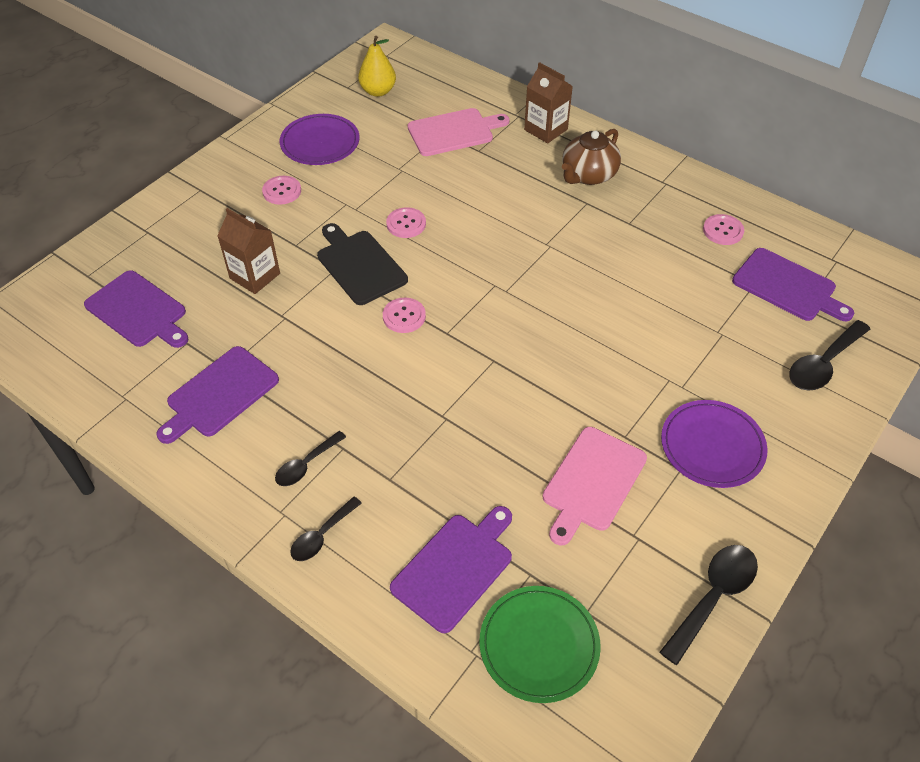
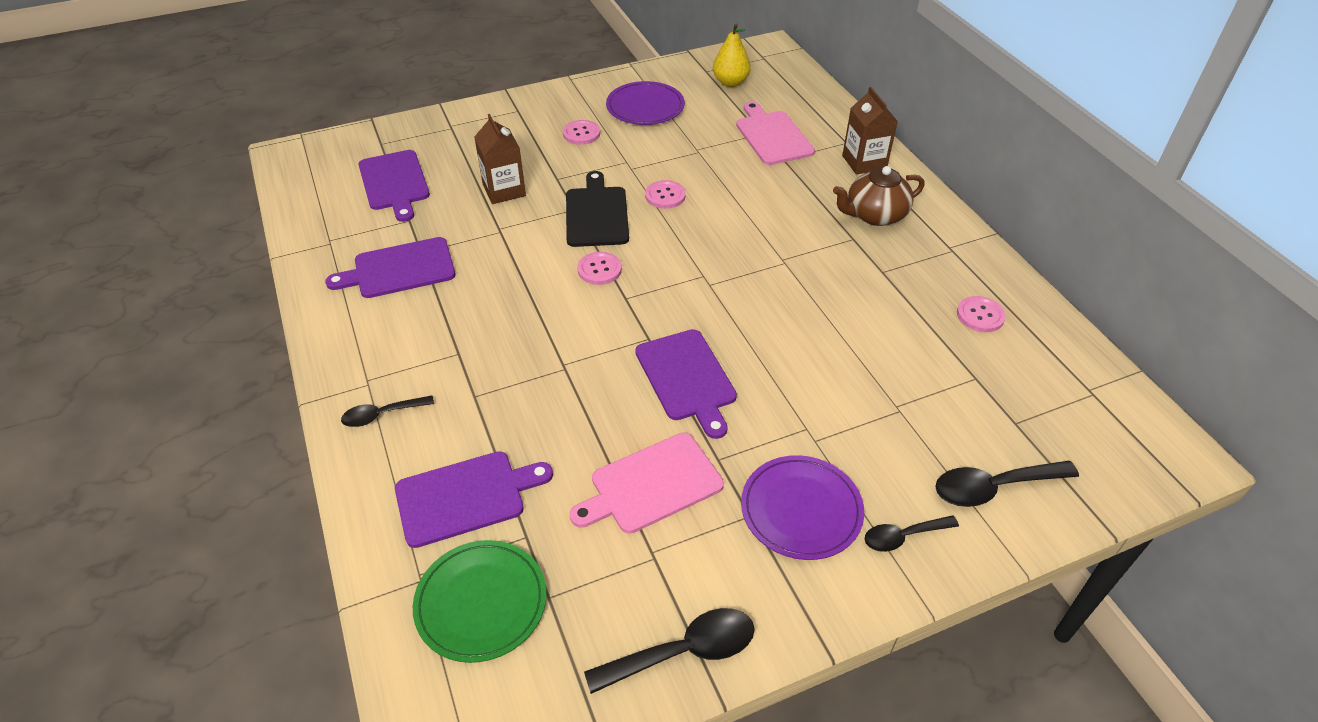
camera: 30 degrees right, 5 degrees down
black spoon [275,431,346,486] -> black spoon moved to [864,515,959,552]
pink cutting board [408,108,509,156] -> pink cutting board turned 120 degrees counterclockwise [736,101,815,165]
purple cutting board [732,248,854,321] -> purple cutting board moved to [635,329,737,439]

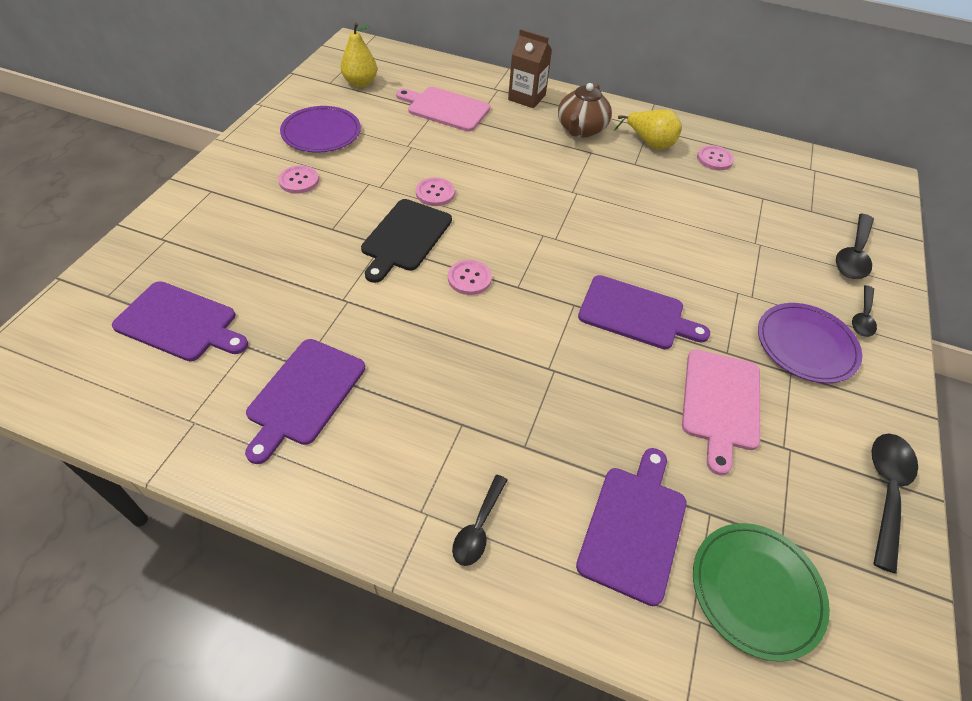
camera: 50 degrees left, 5 degrees up
brown carton [474,114,526,204] -> none
black cutting board [566,171,629,247] -> black cutting board turned 105 degrees counterclockwise [361,199,452,283]
none -> yellow pear [614,110,682,150]

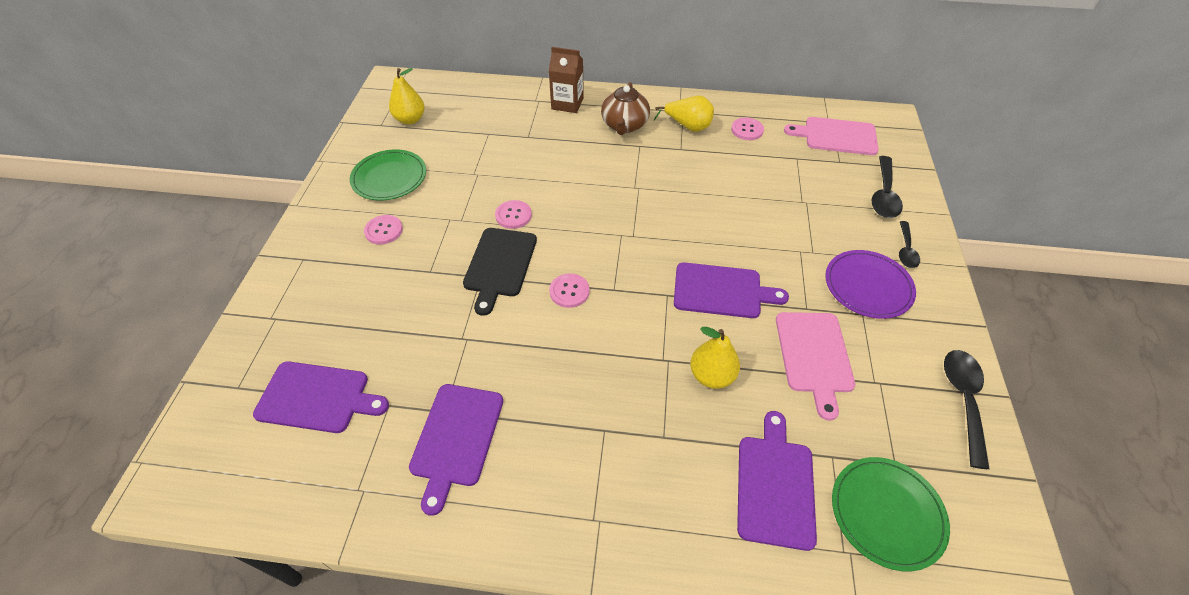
camera: 10 degrees left, 0 degrees up
purple plate [280,106,361,153] -> green plate [350,149,426,201]
pink cutting board [396,87,490,132] -> pink cutting board moved to [784,117,879,155]
black spoon [452,475,507,566] -> none
none -> yellow pear [690,327,740,389]

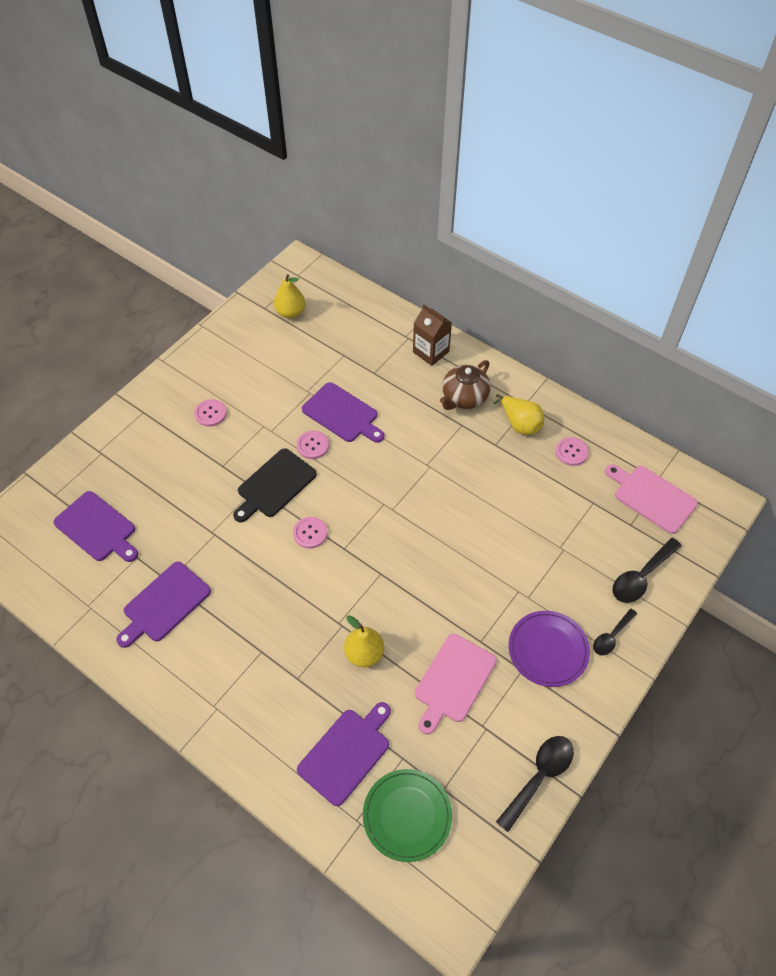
camera: 30 degrees right, 5 degrees up
green plate [350,149,426,201] -> none
purple cutting board [674,262,789,318] -> purple cutting board moved to [302,382,384,443]

